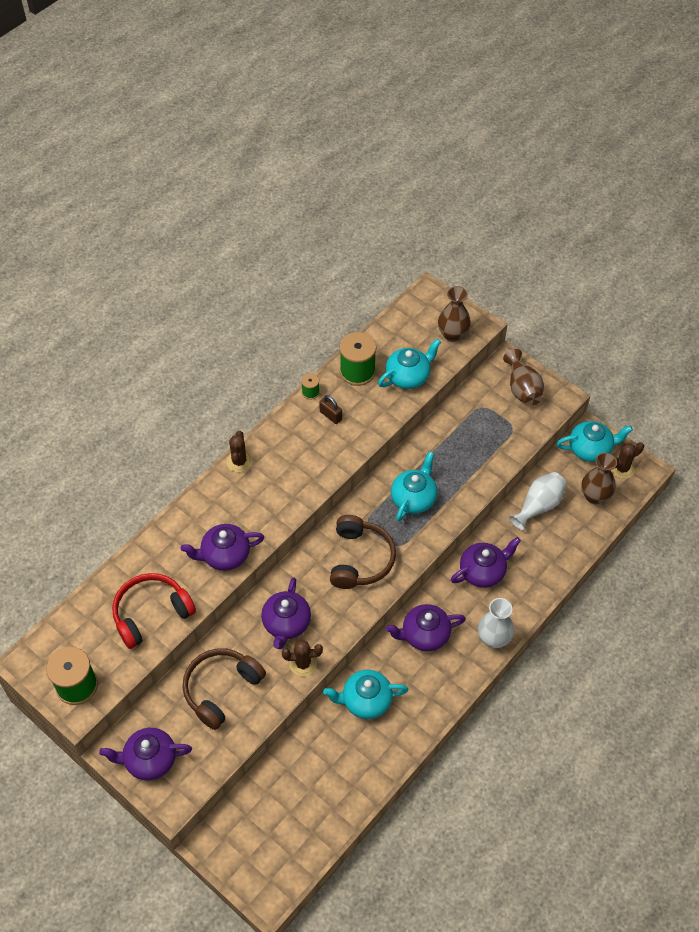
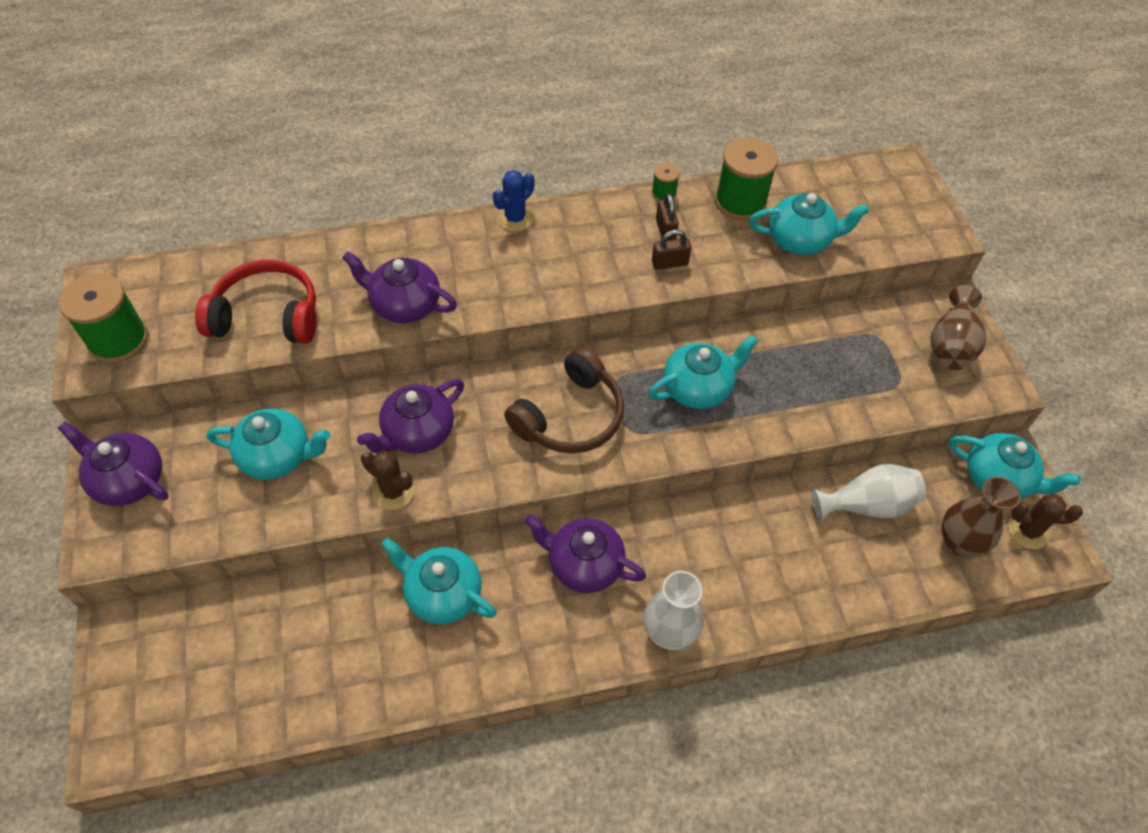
camera: 35 degrees right, 0 degrees up
brown headphones [182,648,266,730] -> turquoise teapot [207,409,330,480]
brown cactus [227,431,252,472] -> blue cactus [493,170,535,232]
brown vase [438,286,471,342] -> none
purple teapot [451,537,521,588] -> none
none -> brown padlock [652,230,691,270]

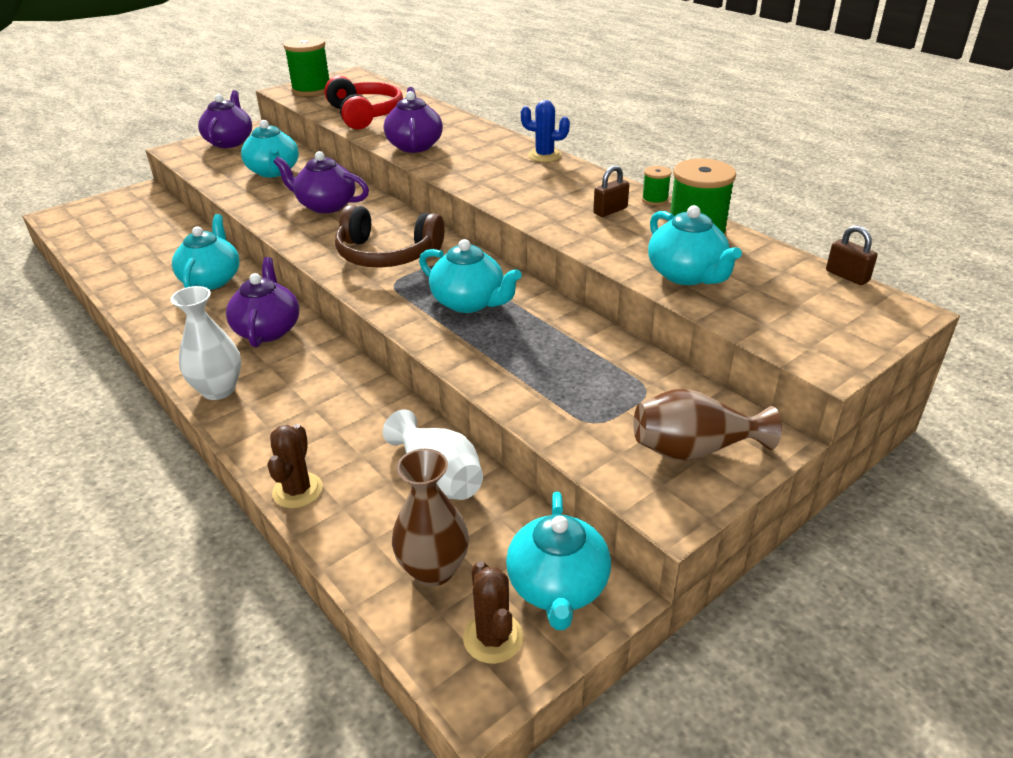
camera: 65 degrees right, 20 degrees down
brown cactus [361,451,414,510] -> brown cactus moved to [268,424,323,508]
brown padlock [652,230,691,270] -> brown padlock moved to [826,225,878,285]

